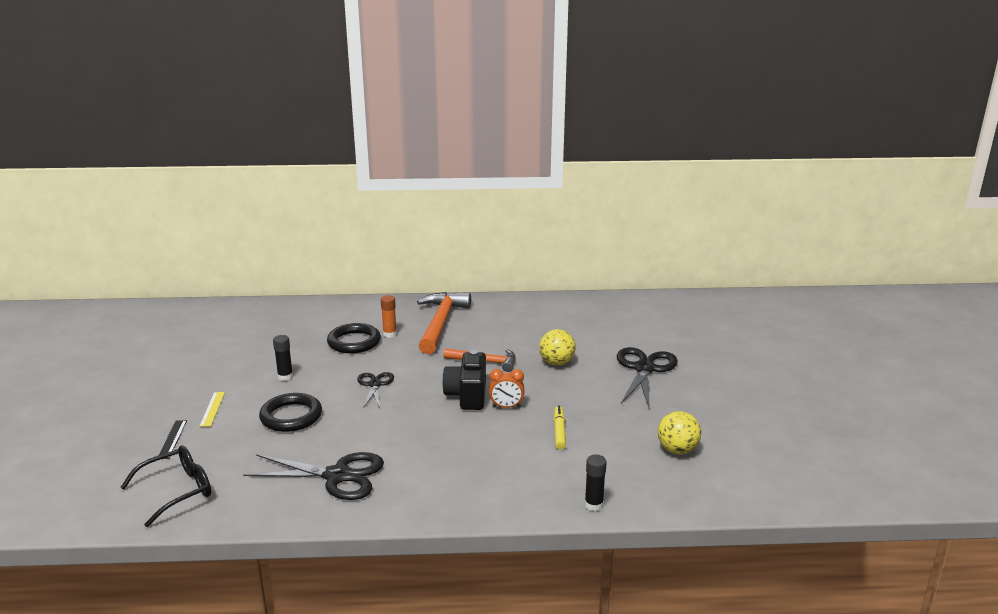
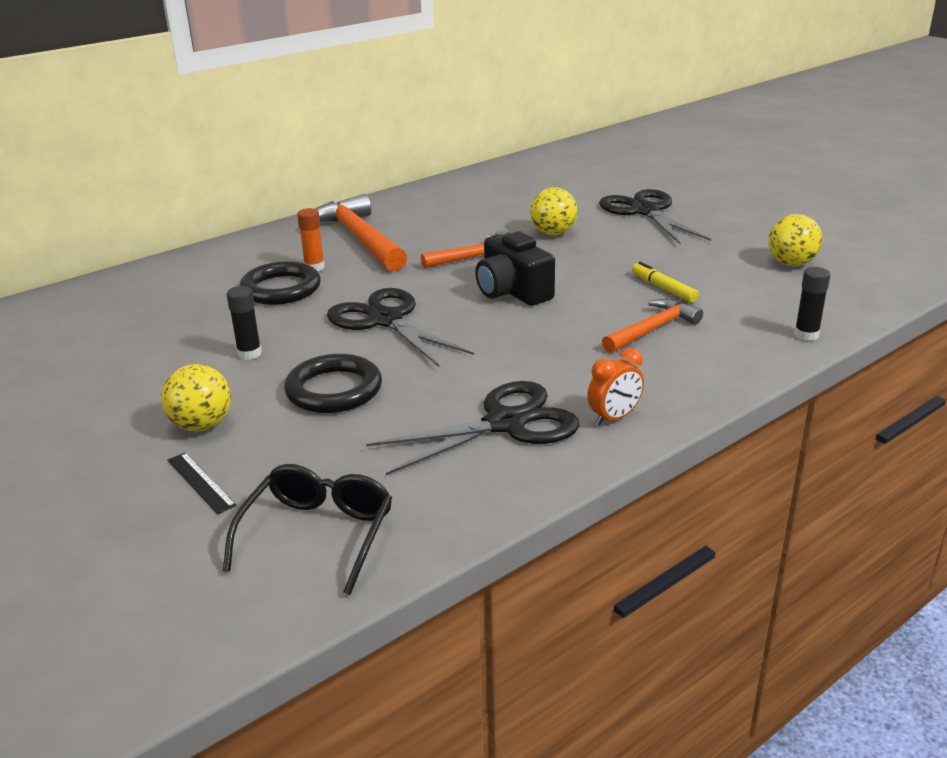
camera: 35 degrees left, 5 degrees up
yellow ruler [199,392,225,427] -> yellow ball [161,364,231,431]
black scissors [357,372,394,408] -> black scissors [327,288,474,367], size x1.71
orange clock [489,369,524,408] -> orange clock moved to [587,348,644,426]
none -> orange hammer [602,299,703,353]

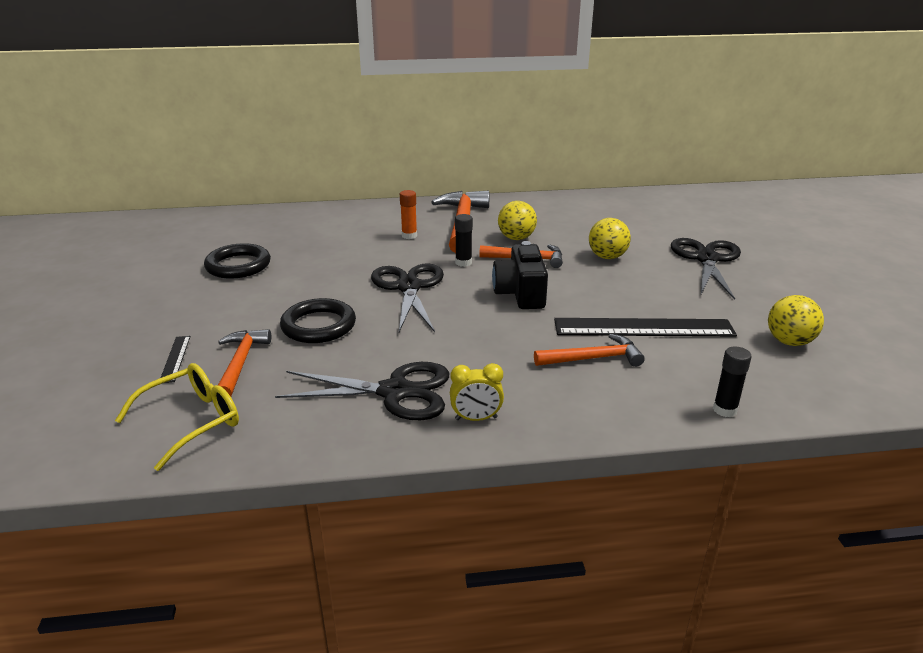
camera: 30 degrees right, 0 degrees up
yellow ball [161,364,231,431] -> yellow ball moved to [498,201,537,240]
black glasses [223,464,392,595] -> yellow glasses [115,363,239,471]
black glue stick [227,286,262,360] -> black glue stick moved to [455,214,473,267]
black ring [240,261,321,305] -> black ring moved to [204,243,271,279]
orange clock [587,348,644,426] -> yellow clock [450,363,504,421]
yellow marker [632,262,699,303] -> black ruler [554,318,737,337]
none -> orange hammer [218,329,271,397]

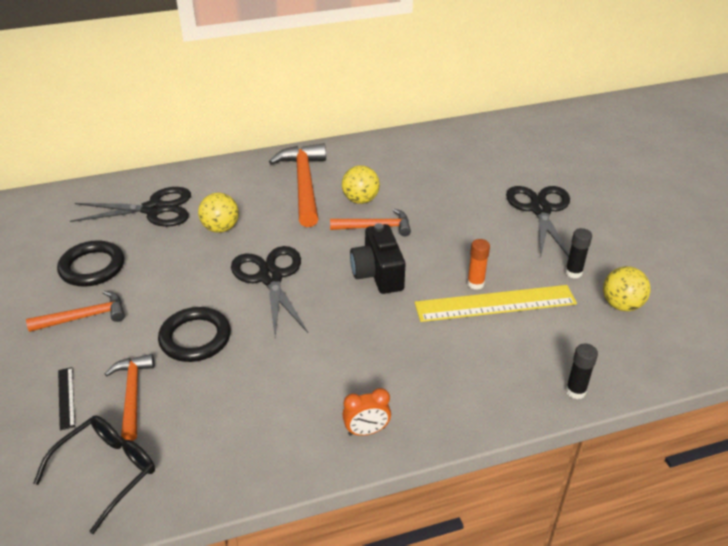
camera: 10 degrees left, 10 degrees up
yellow glasses [115,363,239,471] -> black glasses [34,416,155,534]
black scissors [275,362,450,420] -> black scissors moved to [70,187,191,227]
orange glue stick [400,190,417,239] -> orange glue stick moved to [467,239,490,290]
yellow clock [450,363,504,421] -> orange clock [342,388,391,436]
black glue stick [455,214,473,267] -> black glue stick moved to [565,228,592,278]
orange hammer [534,334,645,367] -> orange hammer moved to [26,291,125,332]
black ruler [554,318,737,337] -> yellow ruler [414,285,577,322]
yellow ball [589,218,631,259] -> yellow ball moved to [198,193,239,233]

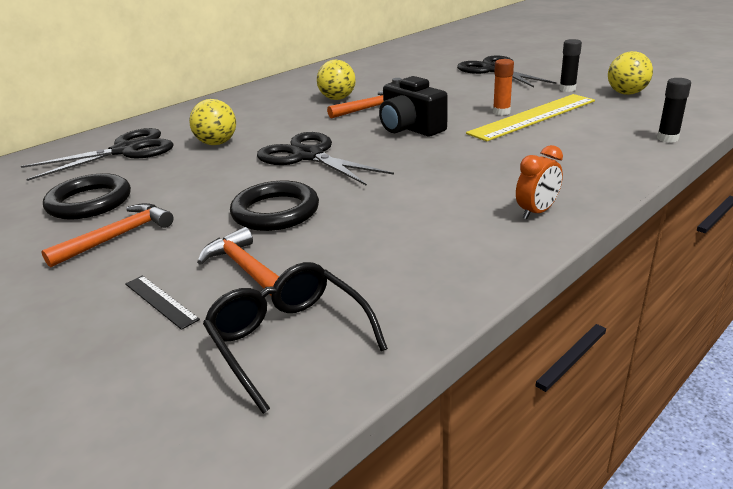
camera: 25 degrees left, 10 degrees down
black glasses [34,416,155,534] -> black glasses turned 45 degrees counterclockwise [203,262,388,414]
orange hammer [269,143,326,227] -> none

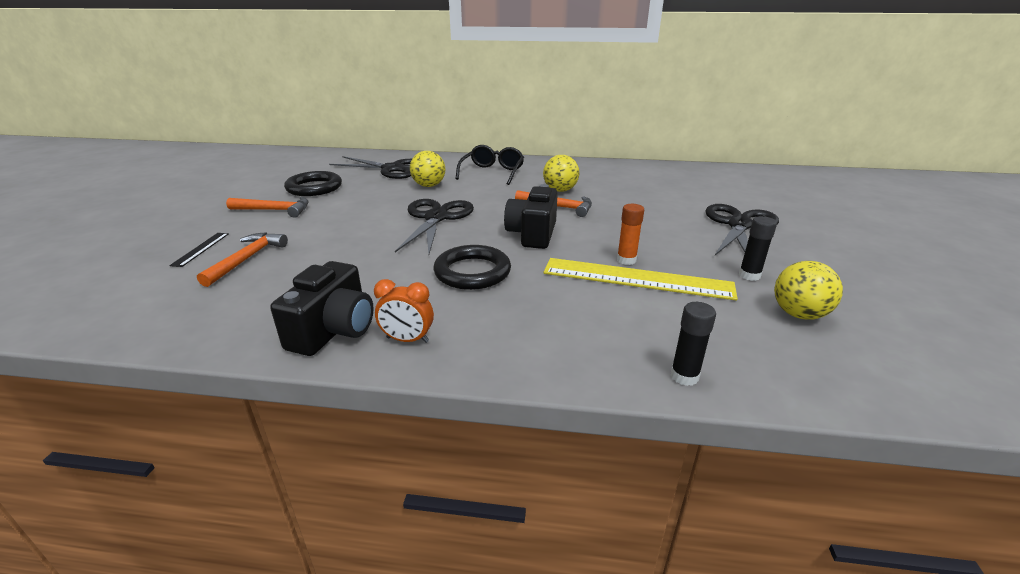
camera: 50 degrees right, 0 degrees up
black glasses [203,262,388,414] -> black glasses moved to [456,145,524,185]
black ring [230,181,319,231] -> black ring moved to [434,245,511,290]
none -> black camera [270,261,374,356]

